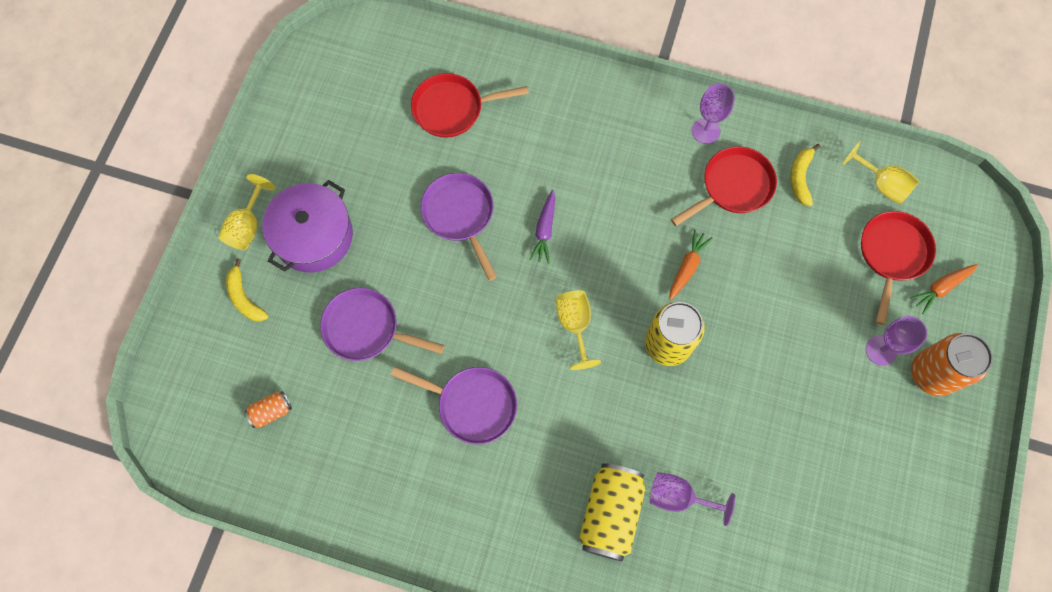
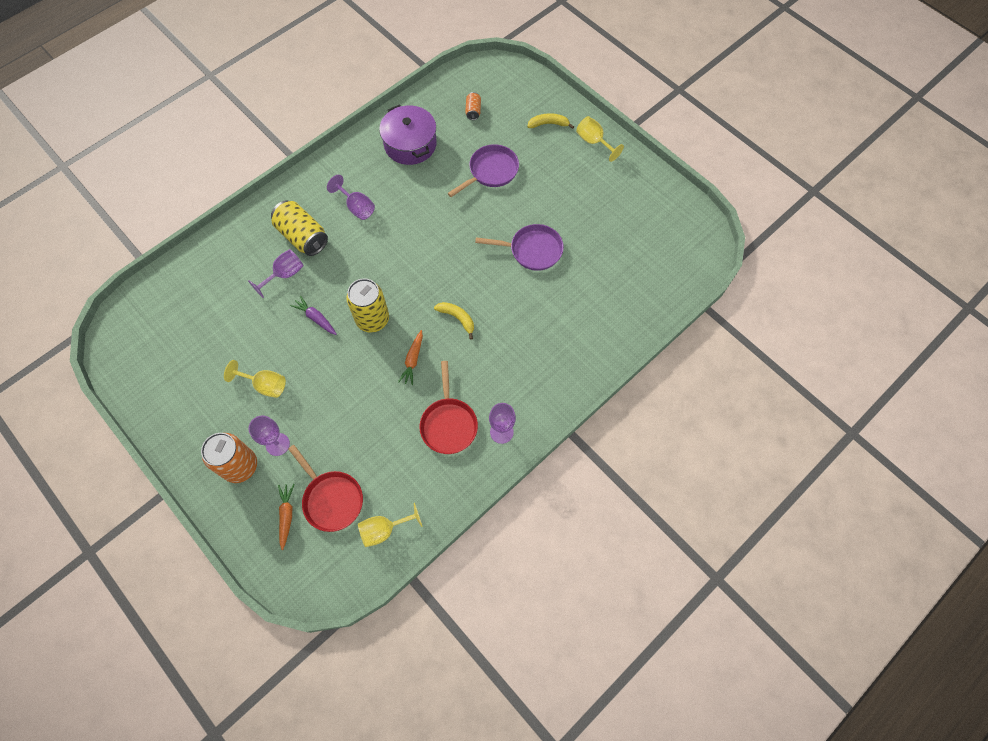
camera: 120 degrees right, 5 degrees down
purple pot [262,180,353,273] -> purple pot moved to [379,104,437,165]
purple pan [391,367,517,445] -> none
red pan [411,73,529,138] -> none
purple carrot [530,190,555,263] -> purple carrot moved to [290,296,337,335]
yellow goblet [556,290,601,370] -> yellow goblet moved to [224,360,286,398]
orange carrot [669,229,713,300] -> orange carrot turned 45 degrees clockwise [398,330,423,385]
yellow banana [790,144,820,206] -> yellow banana moved to [434,302,474,340]
none -> purple goblet [327,175,375,220]

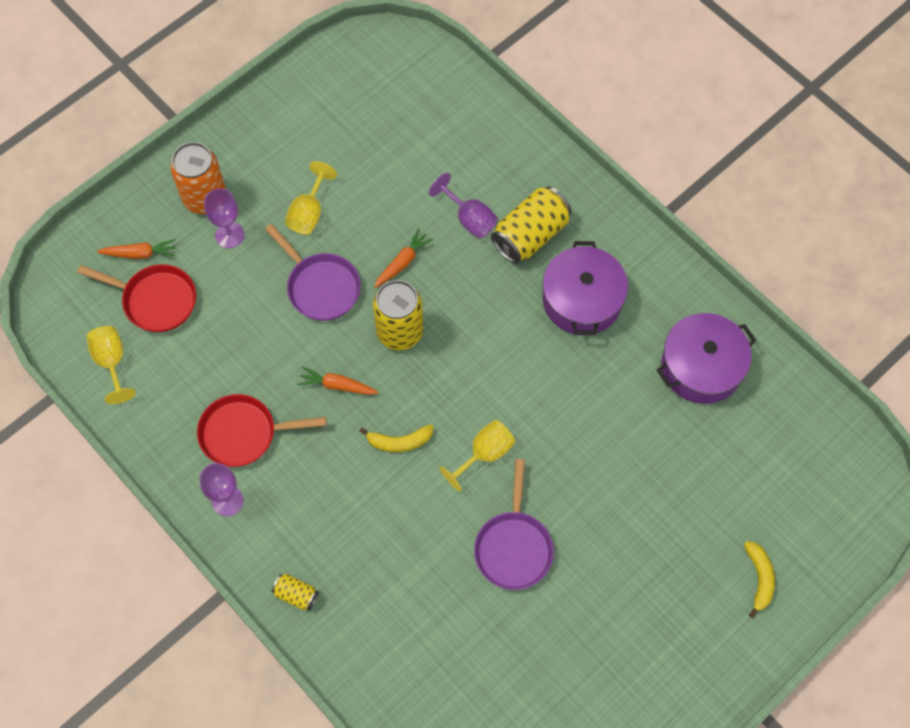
camera: 90 degrees right, 0 degrees up
red pan [288,445,363,532] -> red pan turned 120 degrees counterclockwise [77,264,196,332]
purple carrot [290,296,337,335] -> orange carrot [374,228,434,288]
purple goblet [327,175,375,220] -> purple pot [542,241,628,335]
yellow banana [434,302,474,340] -> yellow banana turned 45 degrees clockwise [360,425,434,452]
purple pan [448,144,519,197] -> purple pan moved to [265,224,361,321]
orange can [465,92,481,120] -> none
yellow goblet [576,116,624,162] -> yellow goblet moved to [439,420,516,492]
none -> yellow can [272,574,319,611]

